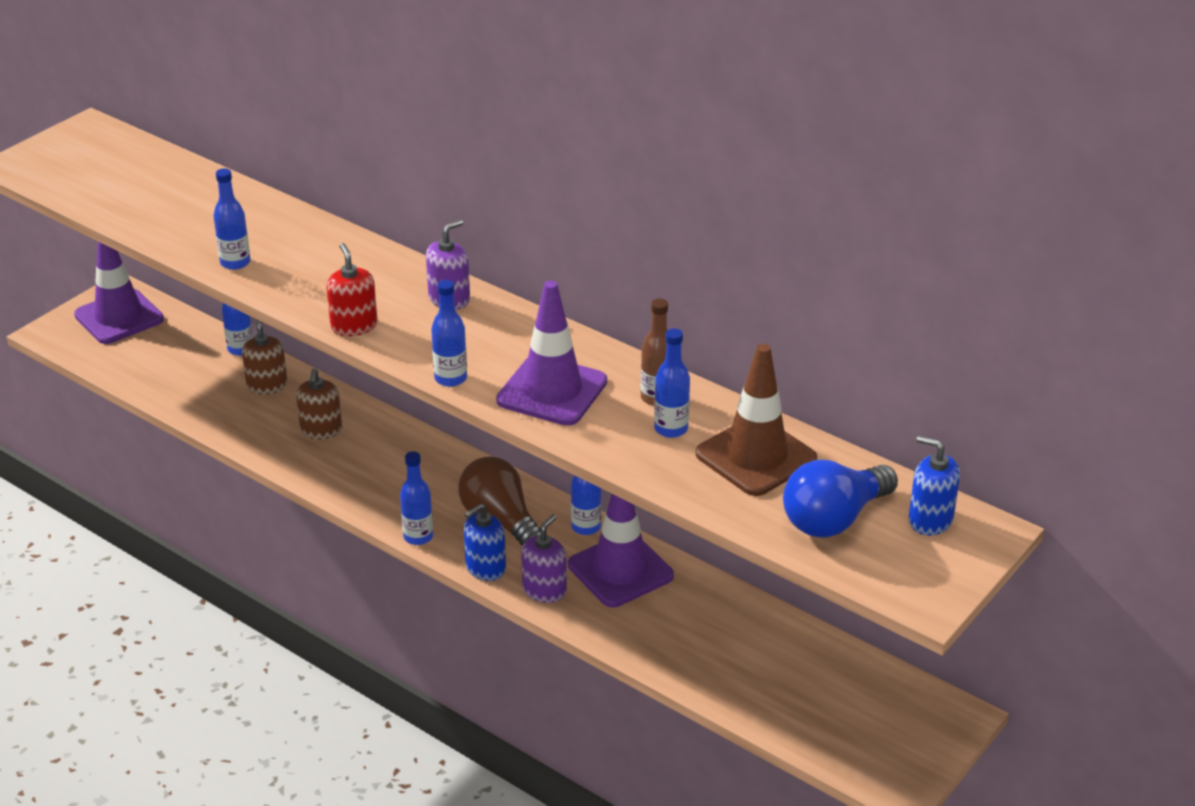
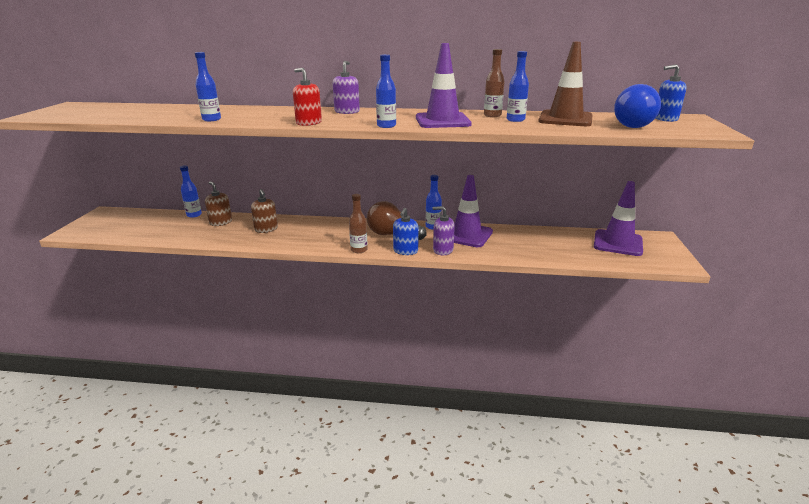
camera: 30 degrees left, 10 degrees down
purple traffic cone [74,242,164,344] -> purple traffic cone moved to [594,181,643,256]
blue bottle [400,451,433,545] -> brown bottle [349,194,368,253]
purple soap dispenser [521,514,567,603] -> purple soap dispenser turned 75 degrees counterclockwise [432,206,455,255]

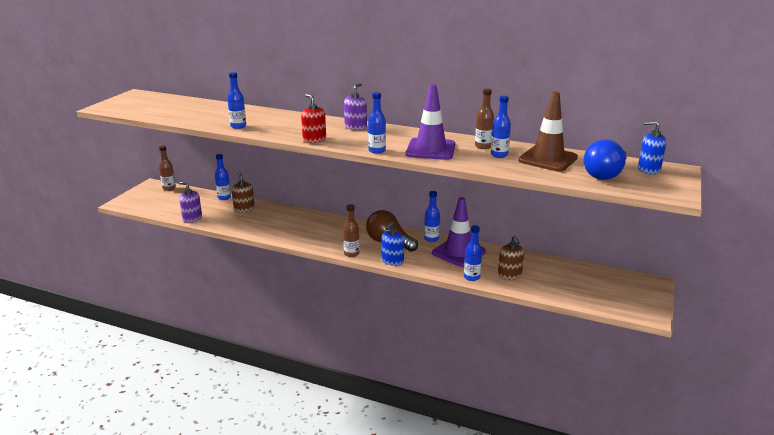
camera: 15 degrees right, 0 degrees up
brown soap dispenser [251,189,278,233] -> brown soap dispenser moved to [498,236,524,280]
purple soap dispenser [432,206,455,255] -> purple soap dispenser moved to [179,182,202,223]
purple traffic cone [594,181,643,256] -> none
none -> brown bottle [159,146,176,191]
none -> blue bottle [464,225,482,281]

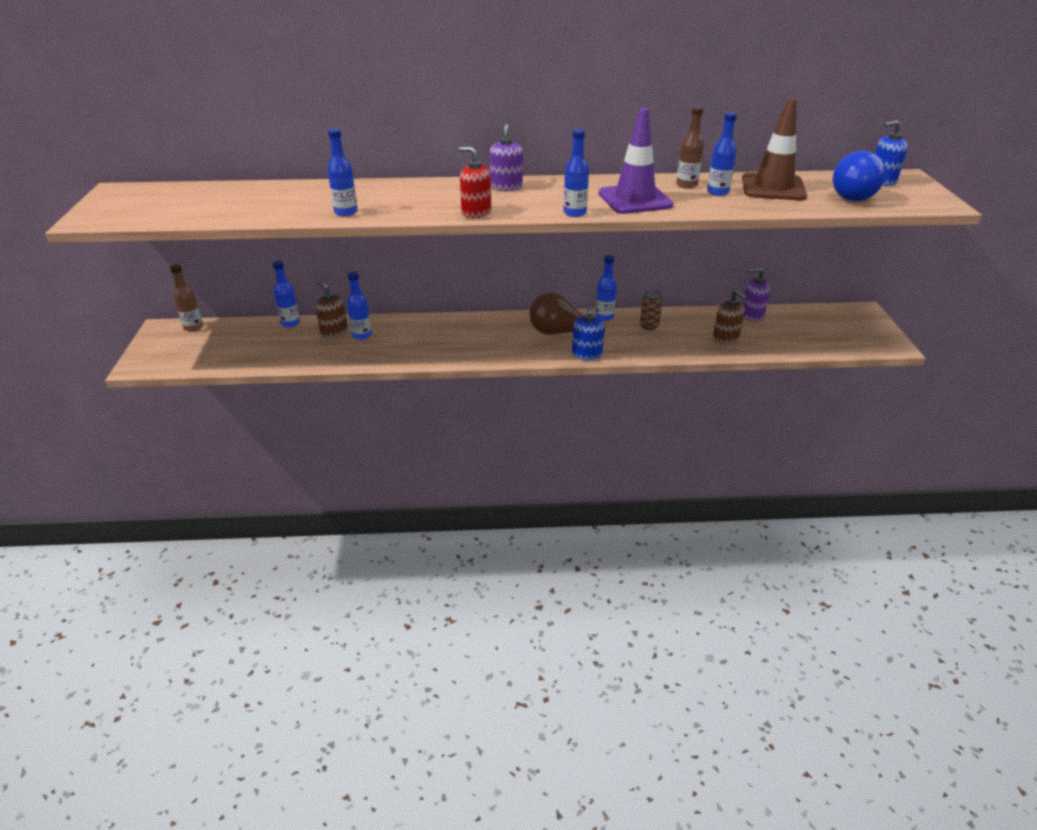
camera: 25 degrees left, 10 degrees up
purple soap dispenser [179,182,202,223] -> purple soap dispenser moved to [743,267,770,322]
brown bottle [343,204,360,257] -> none
purple traffic cone [432,197,486,267] -> brown can [640,291,663,330]
blue bottle [464,225,482,281] -> blue bottle moved to [347,272,372,340]

